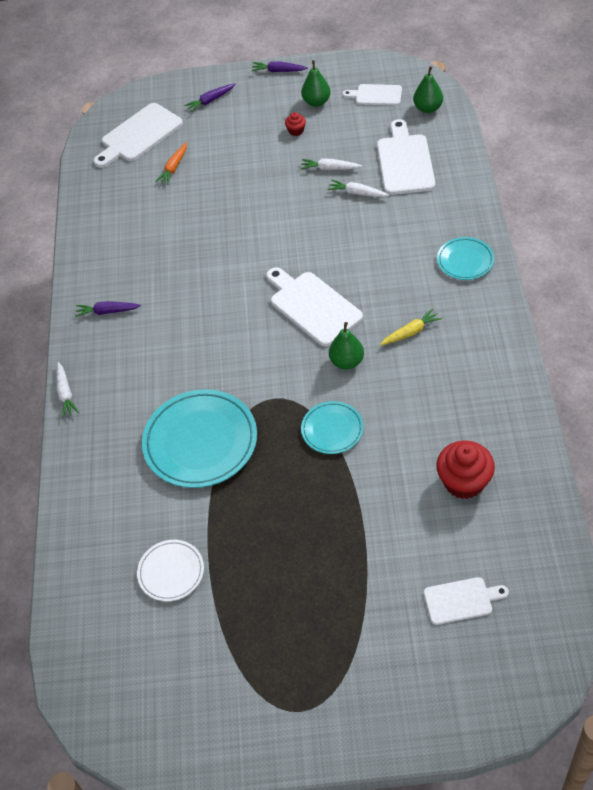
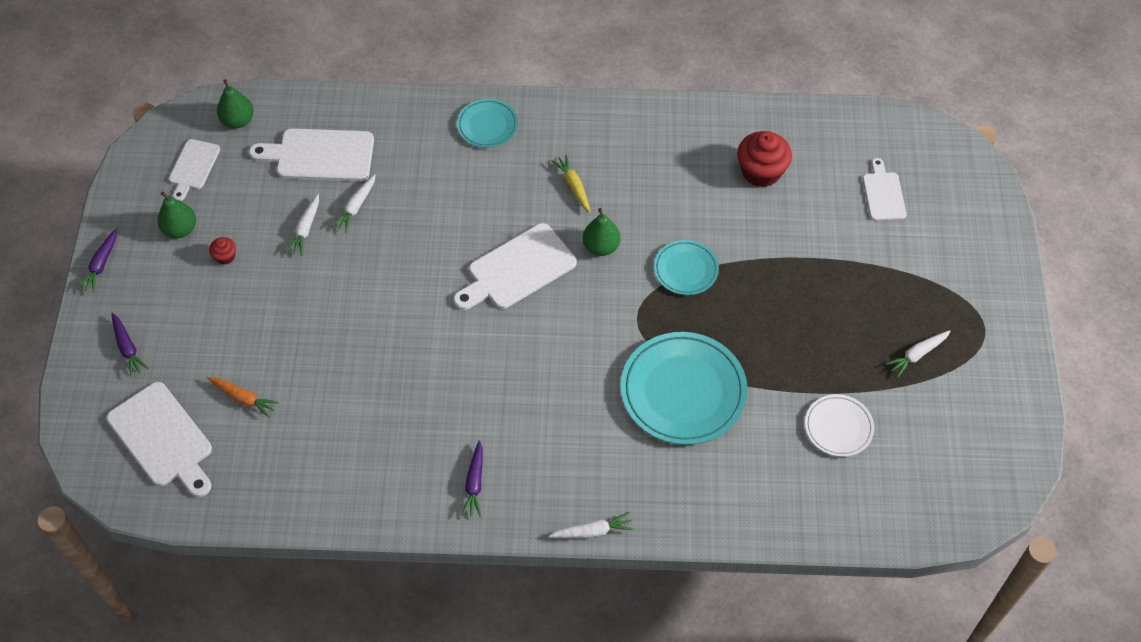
camera: 90 degrees left, 5 degrees up
none -> white carrot [886,330,951,377]

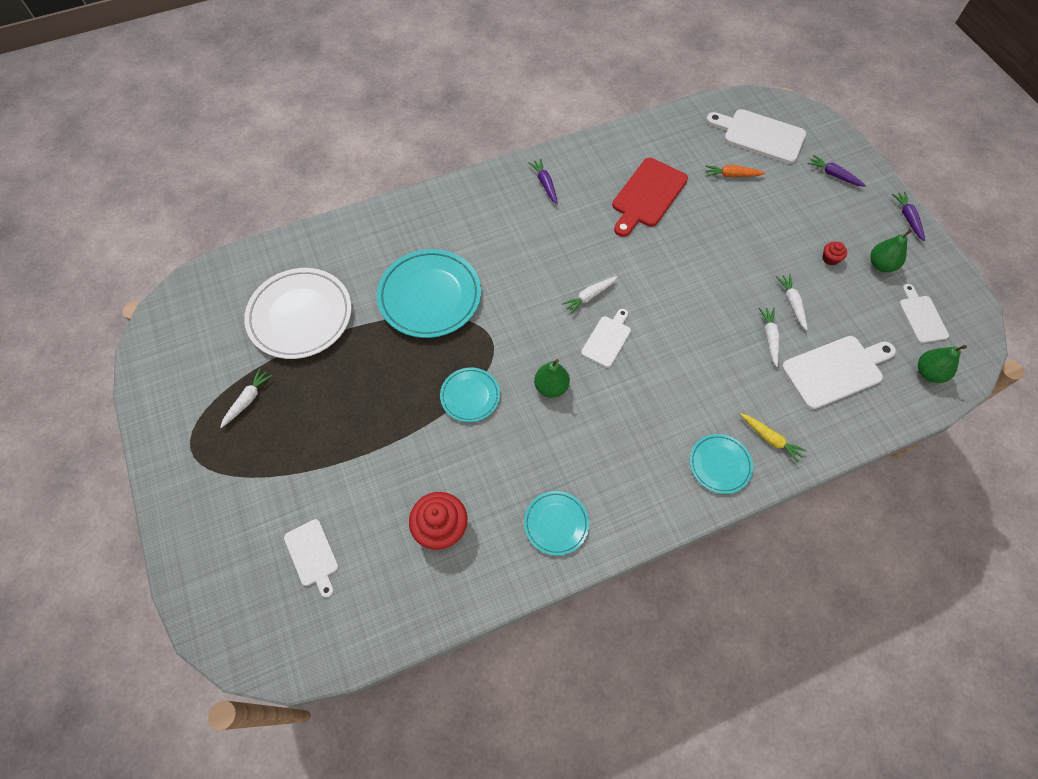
camera: 155 degrees right, 5 degrees up
white cutting board [454,223,577,310] -> white cutting board [581,309,631,368], size x0.60
white carrot [549,512,633,538] -> white carrot moved to [562,276,617,314]
yellow carrot [551,154,591,212] -> yellow carrot moved to [740,413,807,463]
white plate [805,394,874,457] -> white plate [244,268,352,359], size x1.85
none -> turquoise plate [524,491,589,556]
none -> red cutting board [612,158,688,237]

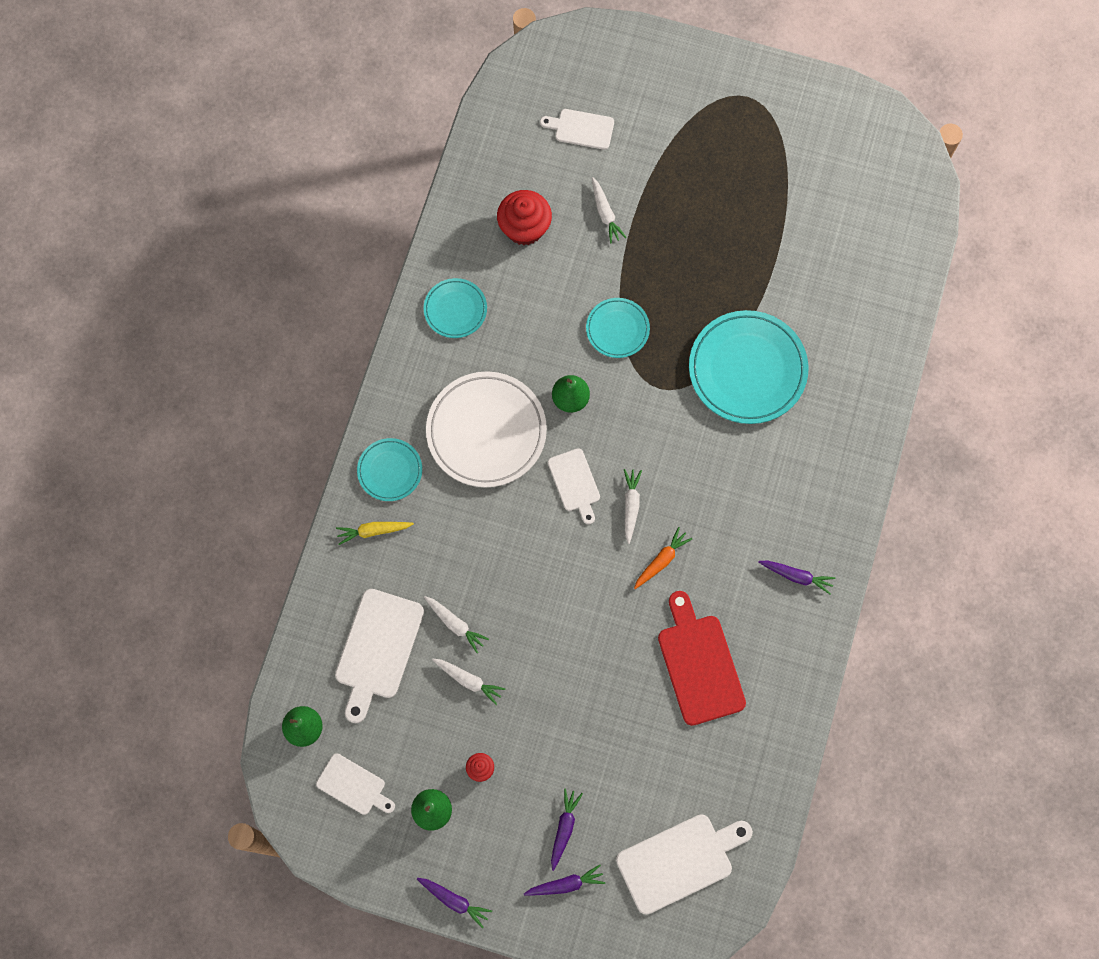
camera: 130 degrees right, 10 degrees up
white carrot [221,368,273,428] -> white carrot moved to [592,177,627,244]
white plate [244,268,352,359] -> white plate moved to [426,371,547,487]
orange carrot [705,165,766,177] -> orange carrot moved to [634,527,693,589]
none -> purple carrot [551,789,583,871]

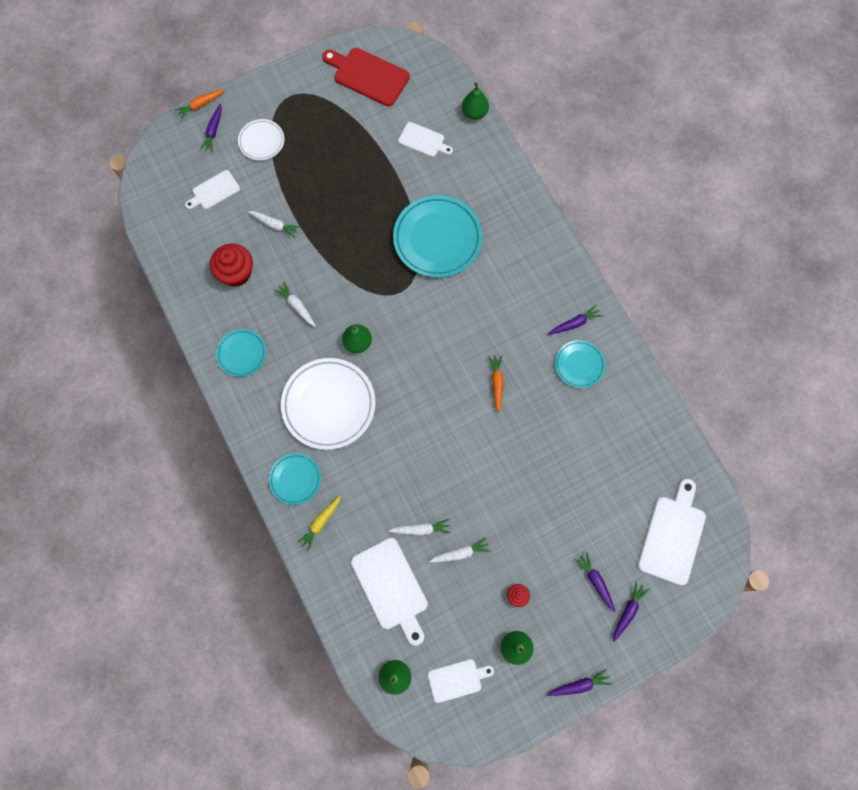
camera: 45 degrees left, 0 degrees up
white cutting board [548,448,600,525] -> white cutting board moved to [398,122,453,157]
turquoise plate [586,298,650,358] -> turquoise plate moved to [555,340,605,388]
white carrot [624,469,642,544] -> white carrot moved to [274,282,316,327]
red cutting board [658,591,746,726] -> red cutting board moved to [322,48,410,106]
none -> orange carrot [175,89,225,119]
none -> purple carrot [200,104,222,152]
none -> white plate [238,119,284,161]
none -> green pear [462,83,489,120]

